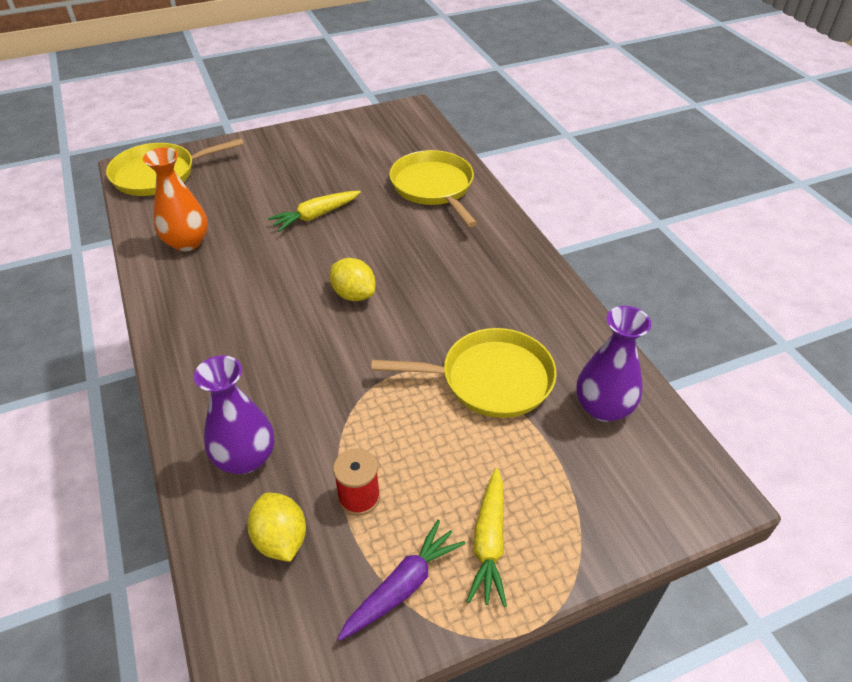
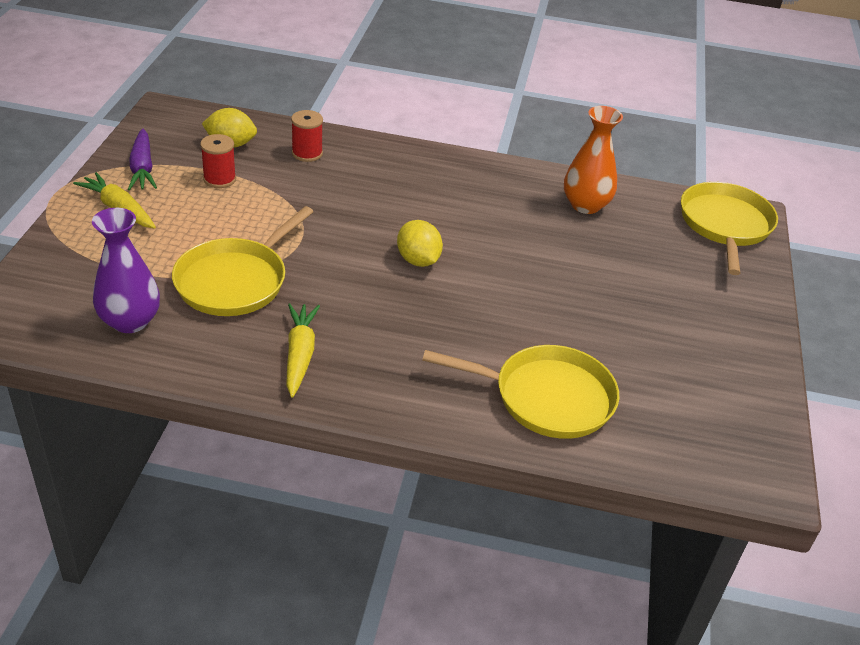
camera: 120 degrees right, 5 degrees down
purple vase [194,355,274,474] -> red spool [291,110,323,162]
yellow carrot [268,191,361,232] -> yellow carrot moved to [286,303,320,398]
yellow lemon [330,258,376,301] -> yellow lemon turned 75 degrees clockwise [397,220,443,267]

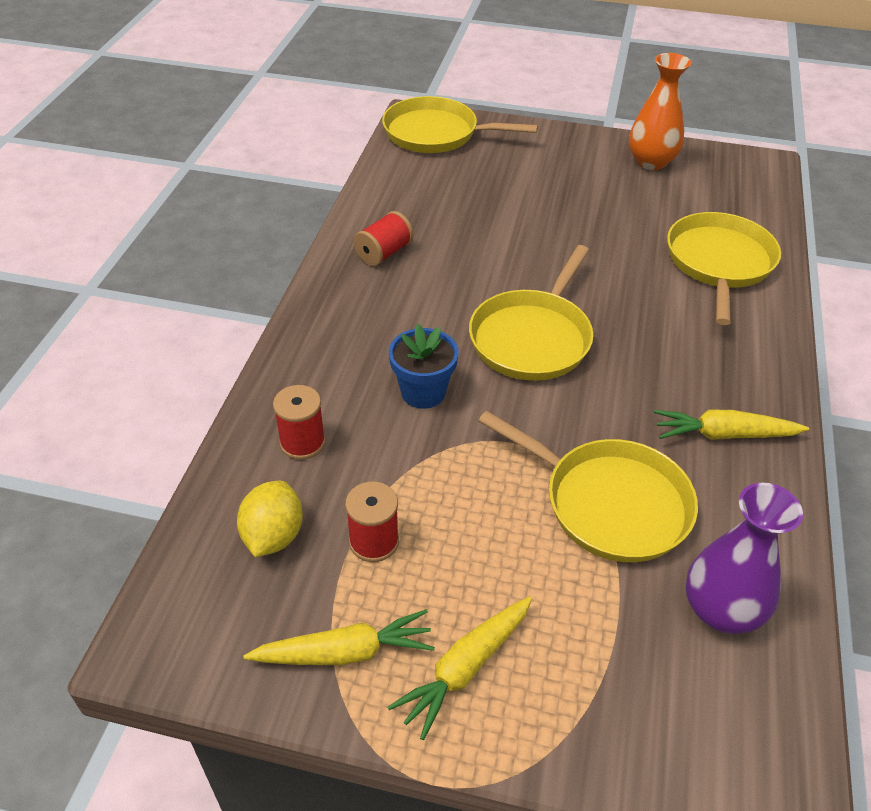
camera: 85 degrees left, 5 degrees up
purple carrot [128,129,157,190] -> yellow carrot [244,609,435,665]
yellow lemon [397,220,443,267] -> yellow pan [469,245,593,381]
orange vase [564,106,623,214] -> orange vase moved to [629,53,691,170]
none -> red spool [353,211,413,266]
none -> blue flower pot [389,324,458,409]

